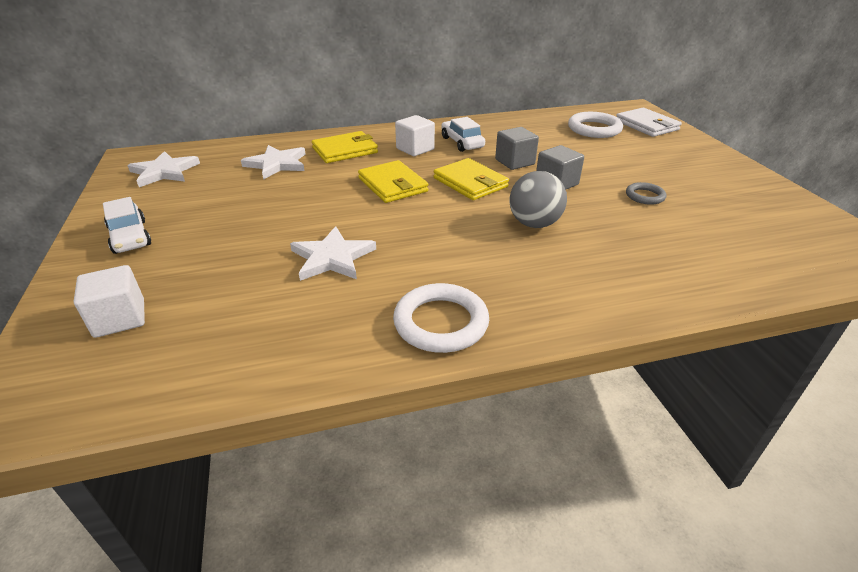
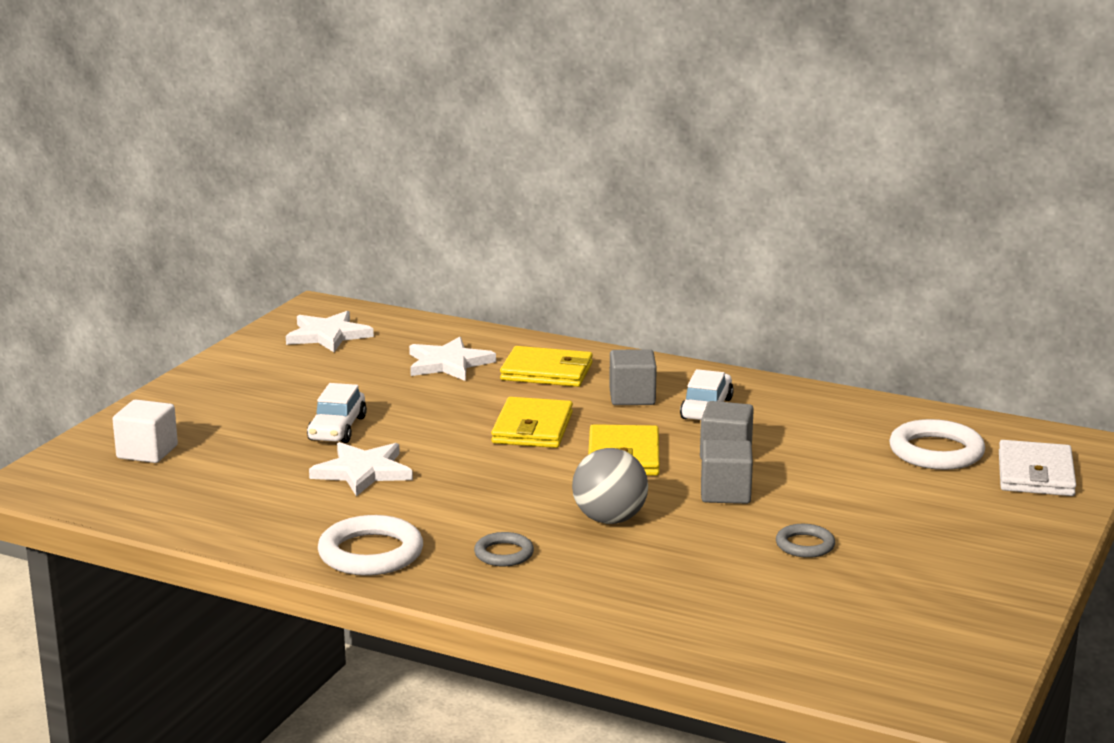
camera: 40 degrees right, 15 degrees down
white car [103,197,151,254] -> white car moved to [307,383,367,443]
white cube [395,115,435,156] -> grey cube [609,349,657,405]
none -> grey ring [474,532,534,566]

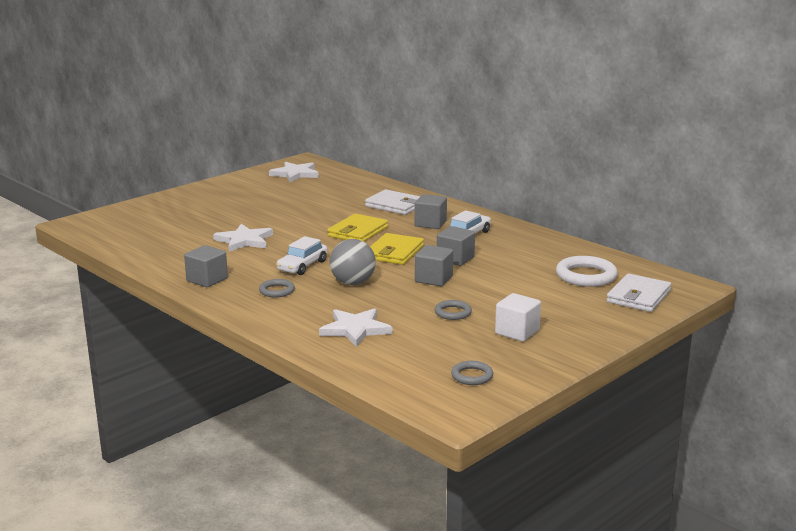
camera: 20 degrees right, 0 degrees up
white cube [113,399,178,463] -> white cube moved to [495,293,541,342]
white car [307,383,367,443] -> white car moved to [276,236,327,275]
white ring [318,515,423,576] -> grey cube [184,245,228,287]
white star [409,337,496,381] -> white star moved to [319,308,392,347]
yellow wallet [500,346,593,387] -> white wallet [365,189,420,215]
none -> grey ring [451,361,493,385]

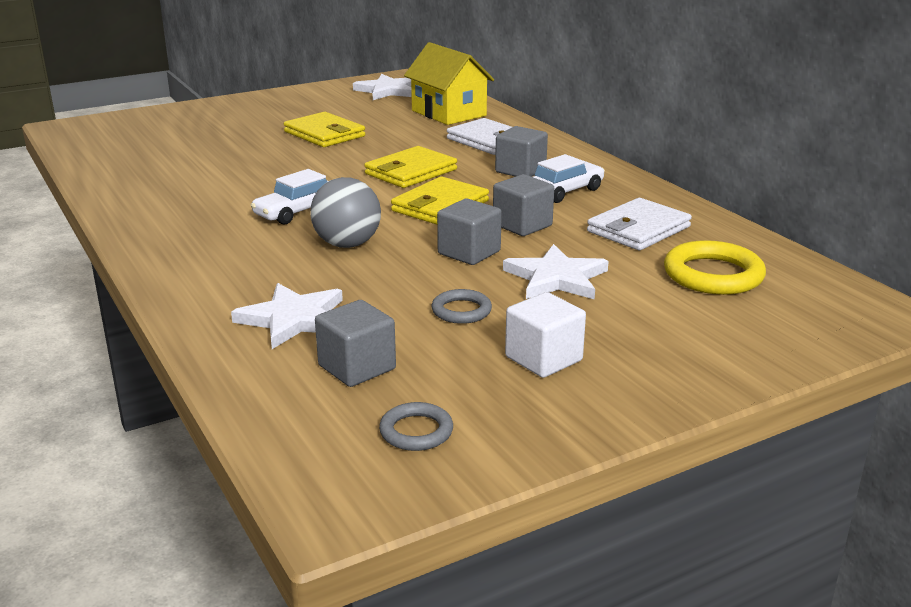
camera: 15 degrees right, 5 degrees up
grey cube [184,245,228,287] -> grey cube moved to [315,300,396,387]
white star [213,224,273,252] -> white star moved to [503,244,609,300]
grey ring [259,279,295,297] -> none
white ring [556,256,618,287] -> yellow ring [664,240,766,295]
white wallet [607,274,671,312] -> white wallet moved to [587,198,692,250]
none -> yellow wallet [284,112,365,147]
none -> yellow house [404,42,494,125]

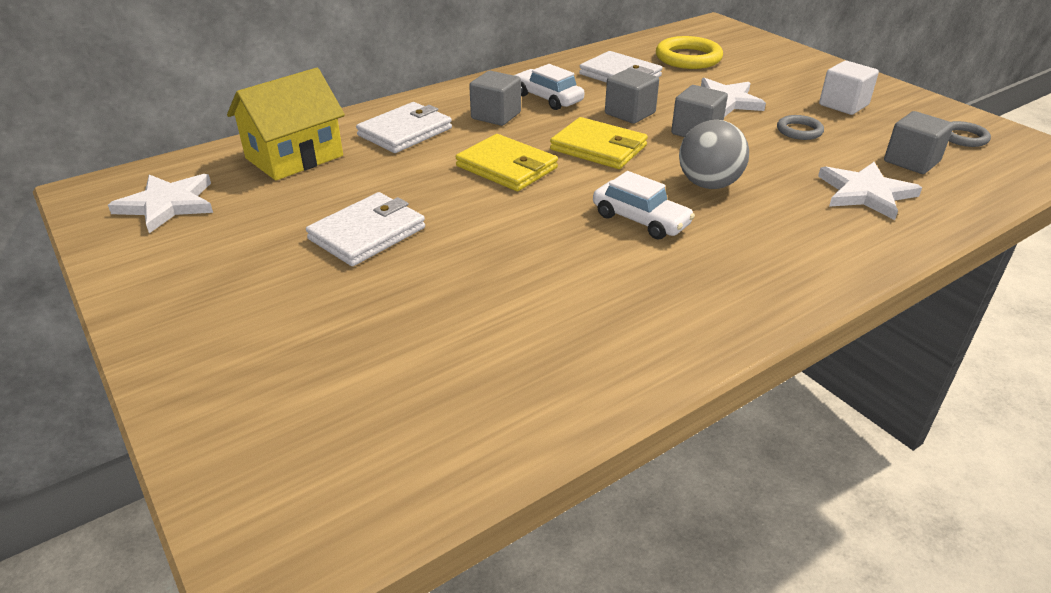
camera: 95 degrees left, 10 degrees up
yellow wallet [284,112,365,147] -> white wallet [306,192,425,266]

